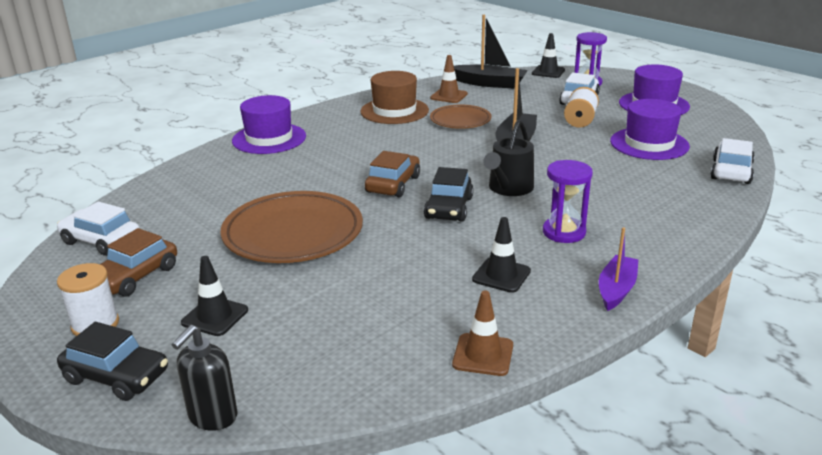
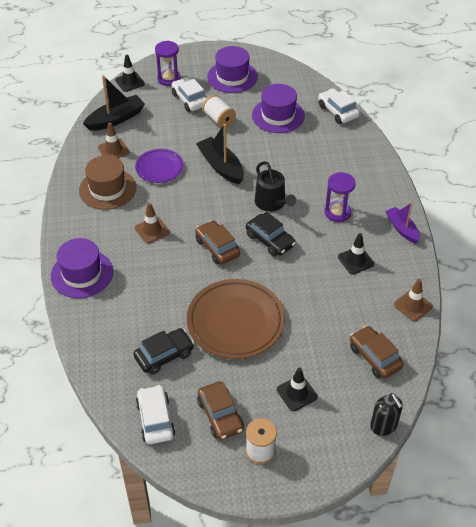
camera: 55 degrees left, 20 degrees up
white car [57,202,139,256] -> white car turned 105 degrees clockwise [136,385,175,444]
black car [57,322,168,401] -> black car moved to [133,328,194,375]
brown plate [430,105,492,129] -> purple plate [135,149,184,183]
none -> brown traffic cone [135,203,170,244]
none -> brown car [350,326,404,379]

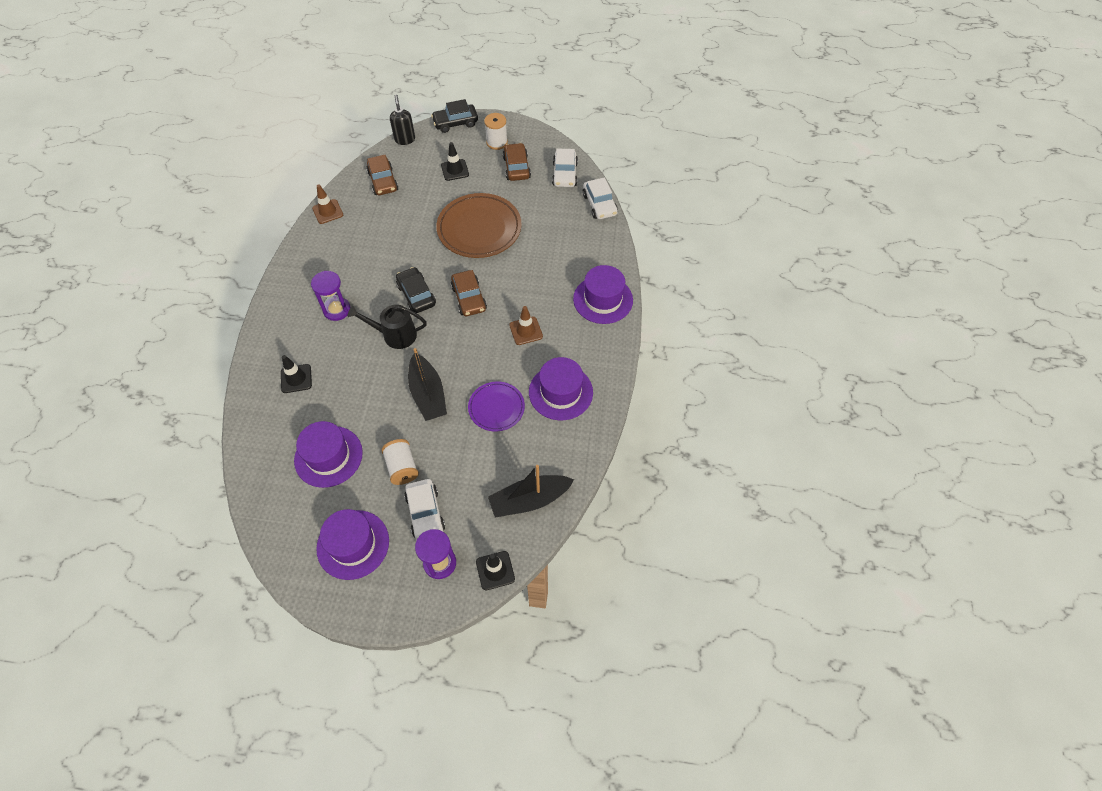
camera: 165 degrees left, 10 degrees up
brown hat [79,155,136,210] -> purple hat [529,357,593,420]
brown traffic cone [98,122,129,158] -> none
black car [133,328,194,375] -> black car moved to [431,99,478,133]
black watering can [255,161,296,212] -> black watering can turned 75 degrees counterclockwise [348,305,427,349]
white car [318,89,360,124] -> white car moved to [582,177,618,219]
black traffic cone [338,233,374,274] -> black traffic cone moved to [281,355,312,393]
purple boat [385,202,420,243] -> none

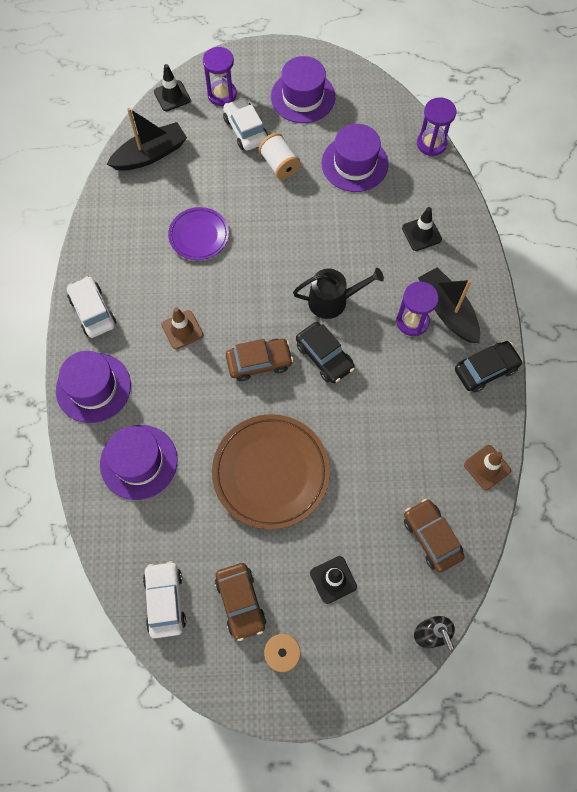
camera: 170 degrees right, 10 degrees up
black boat [408,348,447,421] -> black boat moved to [418,267,480,343]
black car [431,99,478,133] -> black car moved to [455,341,523,393]
brown car [451,270,487,316] -> brown car turned 105 degrees clockwise [226,339,293,381]
purple hat [529,357,593,420] -> purple hat moved to [100,425,178,500]
white car [582,177,618,219] -> white car moved to [67,276,116,338]
none -> purple hourglass [417,97,456,156]

